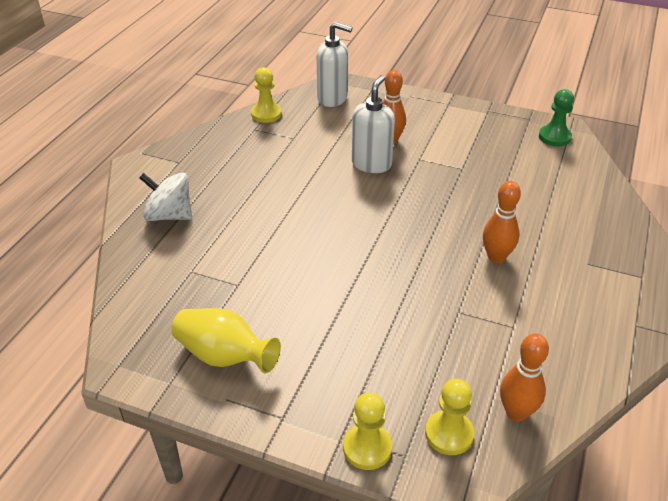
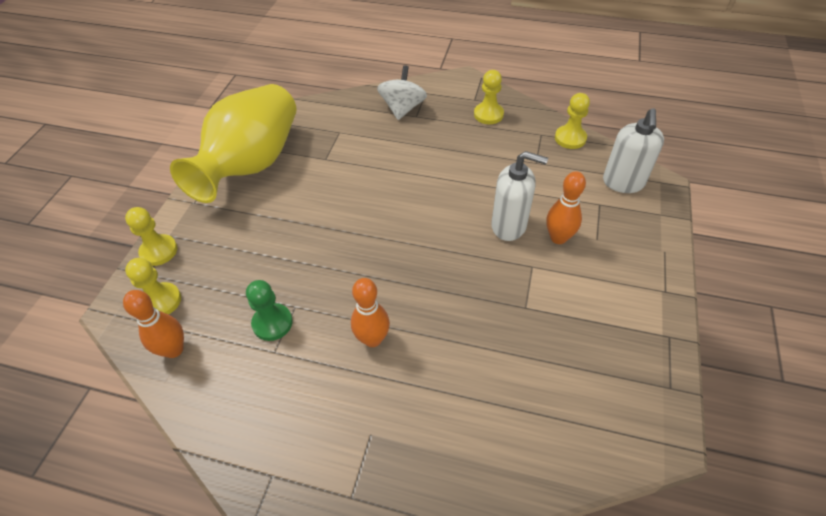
camera: 85 degrees right, 10 degrees up
yellow vase [172,308,281,374] -> yellow vase [170,84,296,203], size x1.81
green pawn [539,89,574,146] -> green pawn moved to [246,280,293,341]
none -> yellow pawn [474,70,504,124]

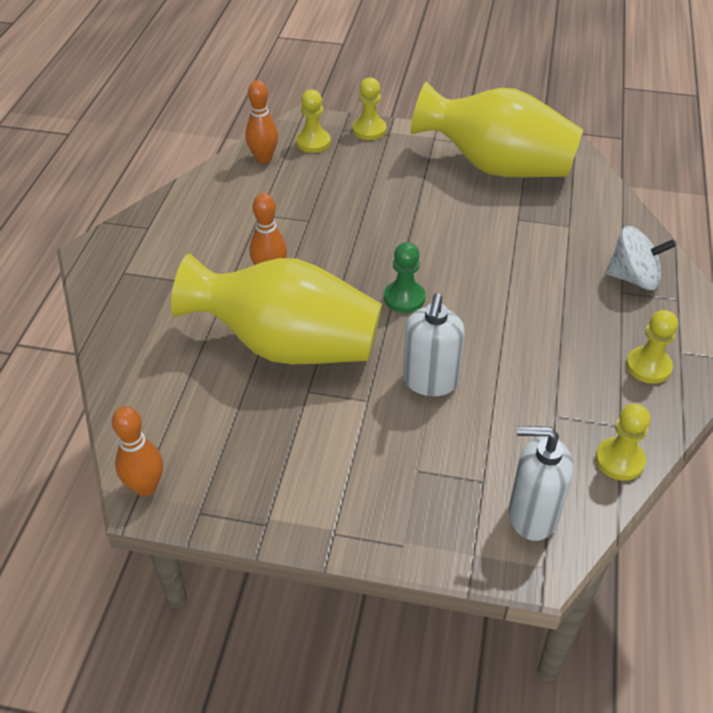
camera: 85 degrees right, 5 degrees down
green pawn [246,280,293,341] -> green pawn moved to [384,242,425,313]
orange bowling pin [546,171,586,244] -> orange bowling pin moved to [112,406,163,496]
none -> yellow vase [171,254,382,364]

